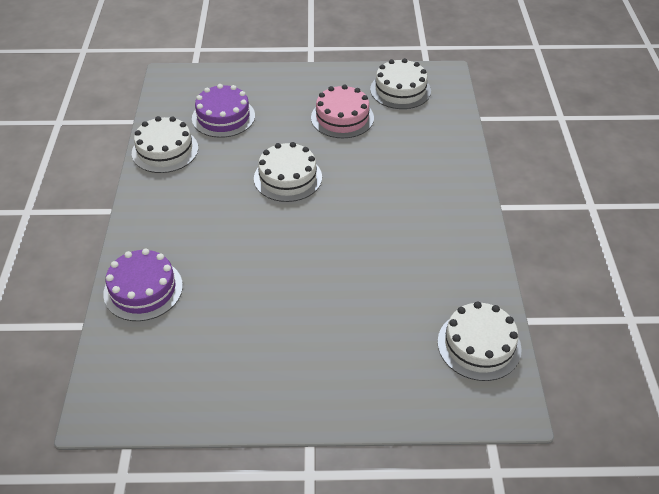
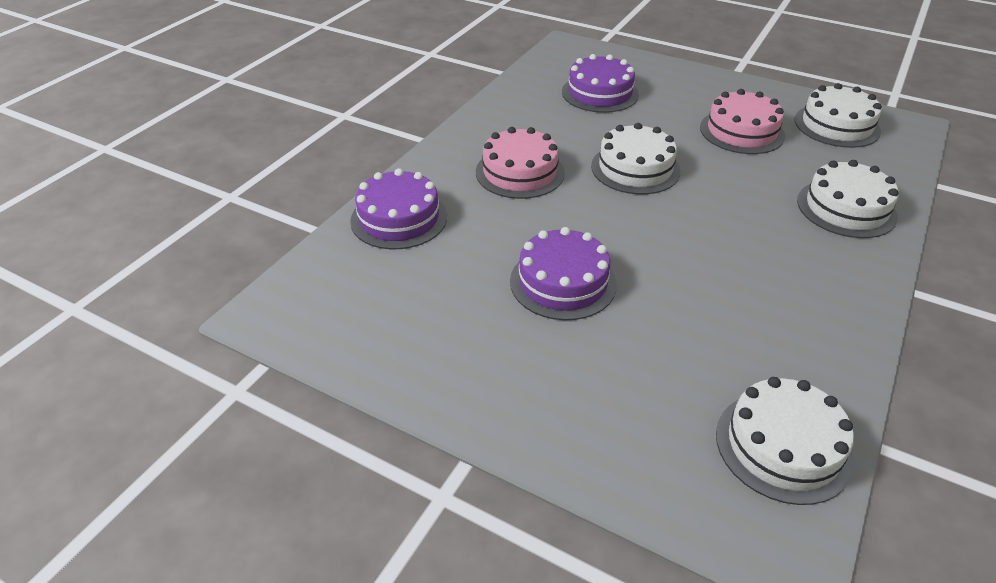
camera: 30 degrees right, 5 degrees down
white cake [132,116,198,173] -> white cake moved to [797,160,899,238]
none -> pink cake [476,127,565,199]
none -> purple cake [510,227,617,320]

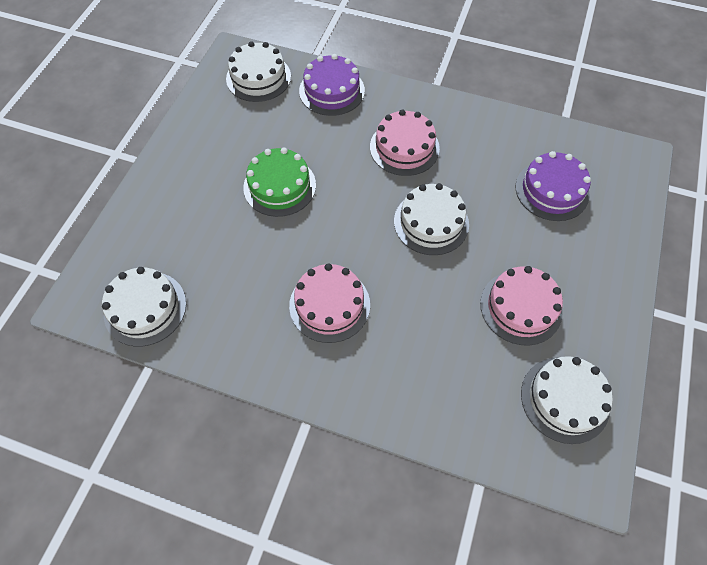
camera: 80 degrees right, 20 degrees up
purple cake [510,227,617,320] -> green cake [243,147,316,217]
white cake [797,160,899,238] -> white cake moved to [226,41,291,102]
none -> pink cake [289,263,370,343]

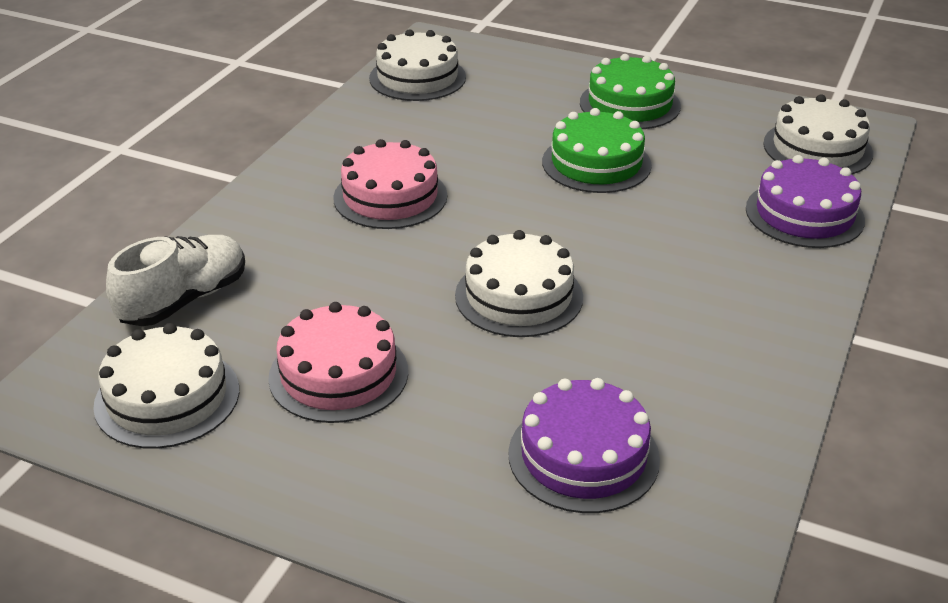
camera: 95 degrees right, 25 degrees down
pink cake [370,110,440,176] -> none
none -> white shoe [106,235,245,326]
none -> green cake [580,54,681,129]

